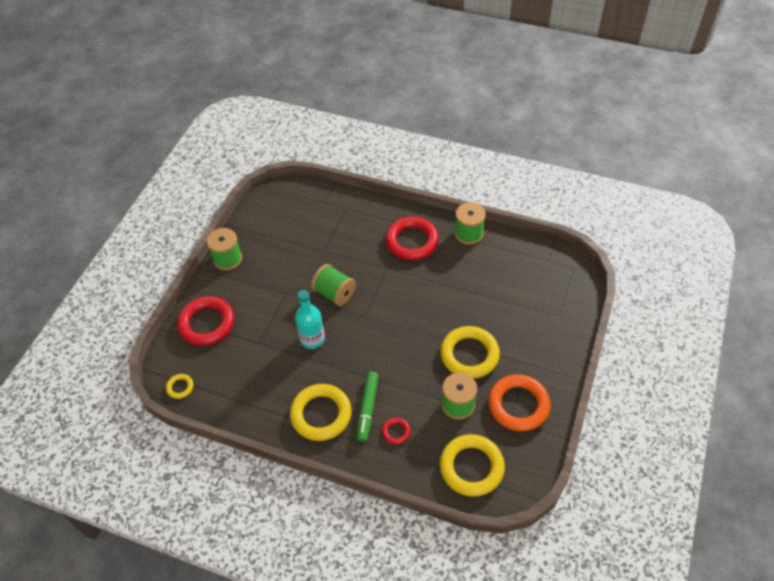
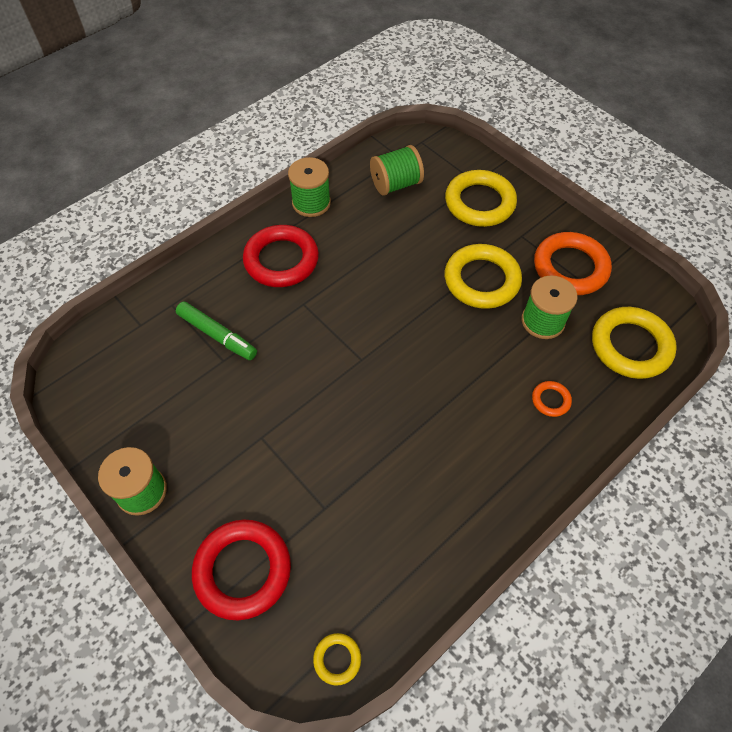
camera: 65 degrees left, 5 degrees up
yellow ring [290,384,351,441] -> yellow ring moved to [445,170,517,227]
turquoise bottle [295,290,325,349] -> none
green spool [311,264,356,306] -> green spool moved to [370,145,424,196]
green marker [357,372,379,442] -> green marker moved to [176,301,257,360]
red ring [382,417,410,444] -> orange ring [532,381,572,417]

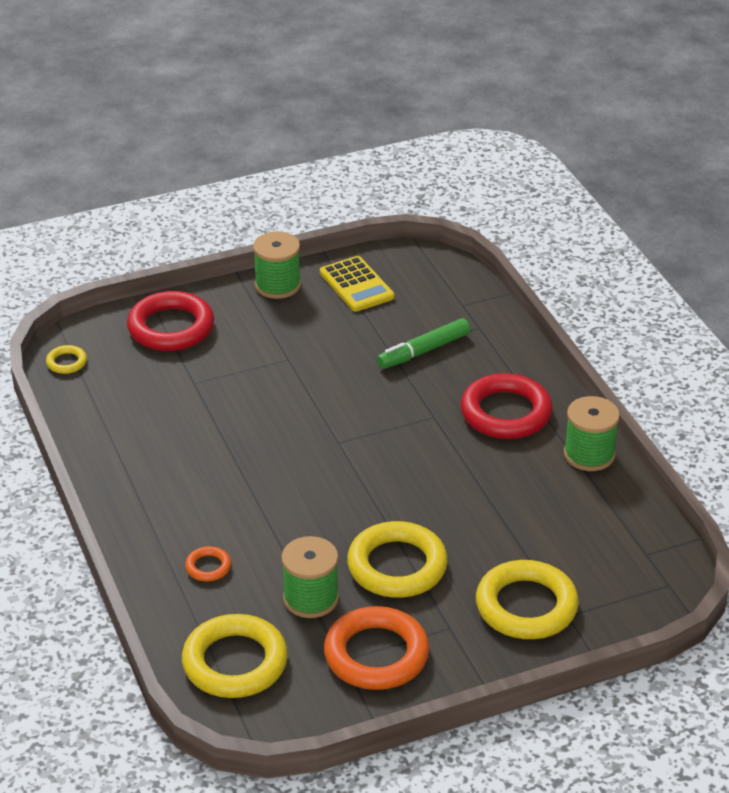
camera: 110 degrees right, 20 degrees down
green spool [370,145,424,196] -> none
none -> yellow calculator [320,256,395,312]

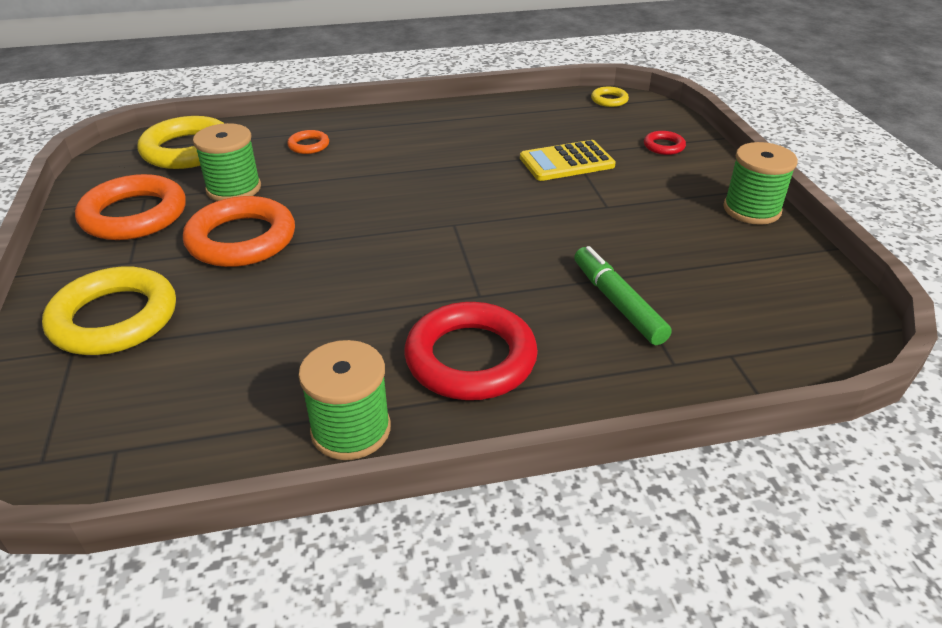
camera: 100 degrees right, 0 degrees up
red ring [127,291,214,351] -> red ring [644,131,686,155], size x0.46
yellow calculator [320,256,395,312] -> yellow calculator moved to [520,140,616,181]
yellow ring [347,521,448,598] -> orange ring [183,196,295,267]

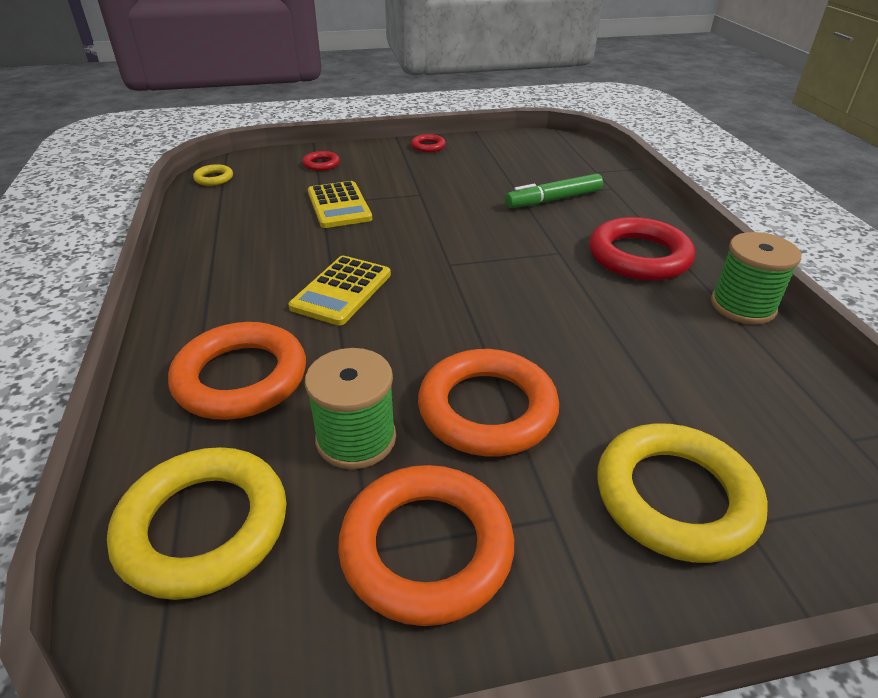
camera: 90 degrees left, 0 degrees up
orange ring [287,130,329,154] -> orange ring [168,322,306,420], size x2.18
green spool [723,142,798,225] -> red ring [411,134,446,152]
none -> yellow calculator [288,256,391,326]

